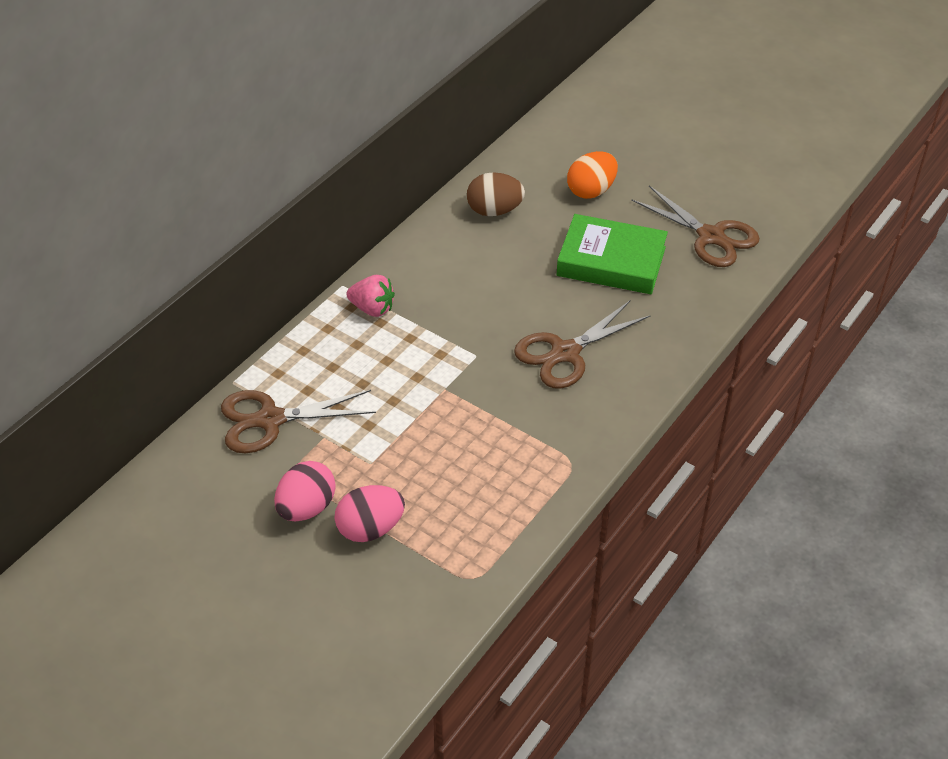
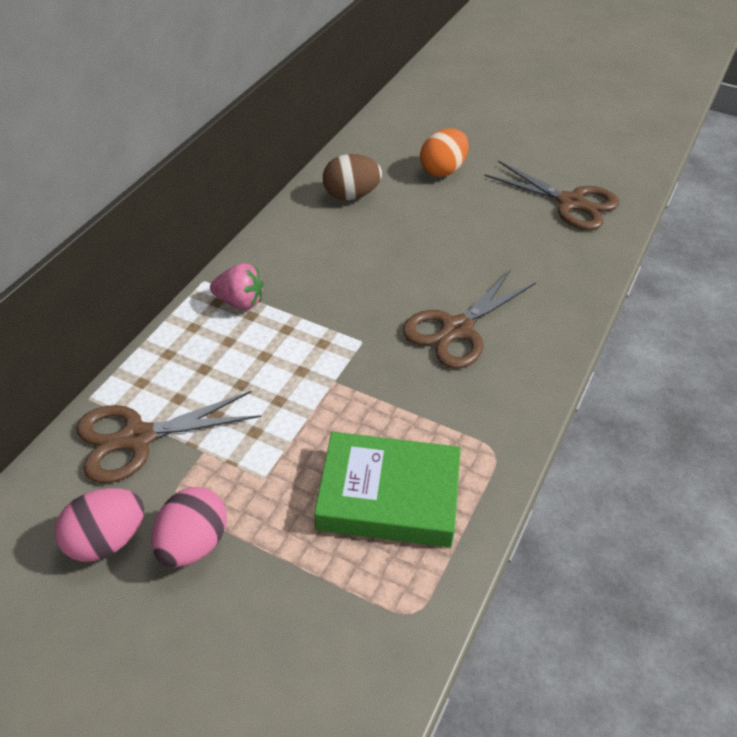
camera: 10 degrees left, 0 degrees up
pink egg [334,485,405,542] -> pink egg moved to [55,488,144,562]
green book [557,214,668,294] -> green book moved to [314,432,461,547]

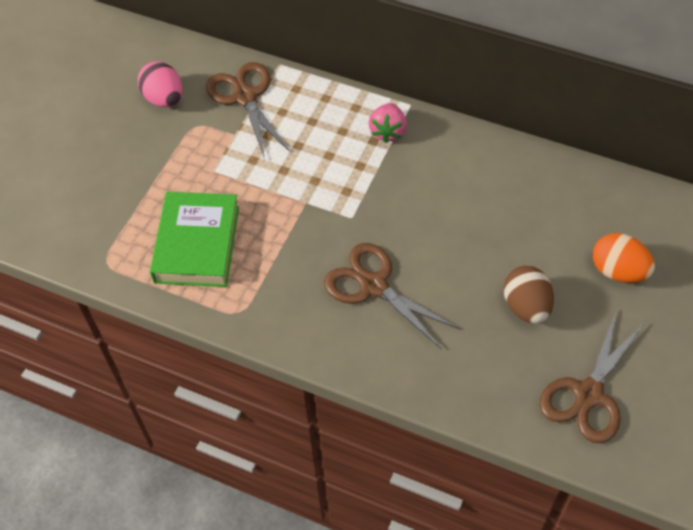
camera: 90 degrees right, 10 degrees up
pink egg [151,487,227,568] -> none
brown egg [323,154,382,200] -> brown egg moved to [503,266,554,324]

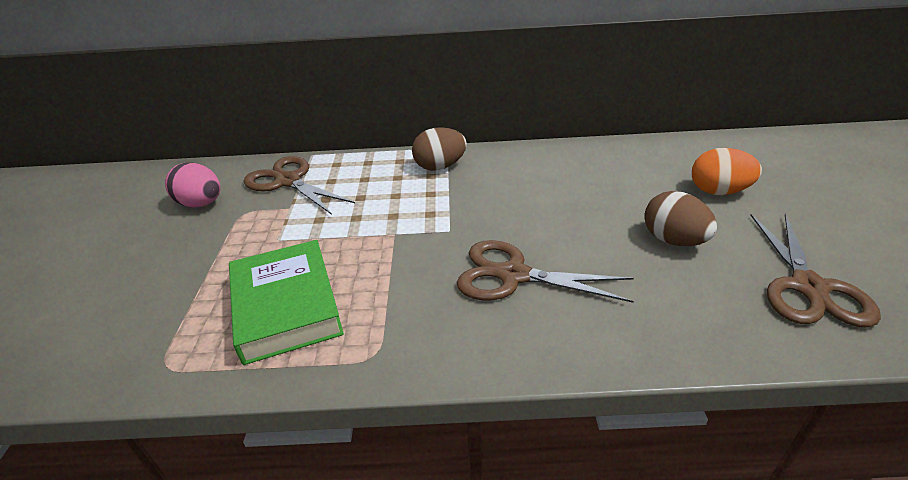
camera: 25 degrees left, 20 degrees down
pink strawberry [368,103,407,143] -> brown egg [412,127,467,171]

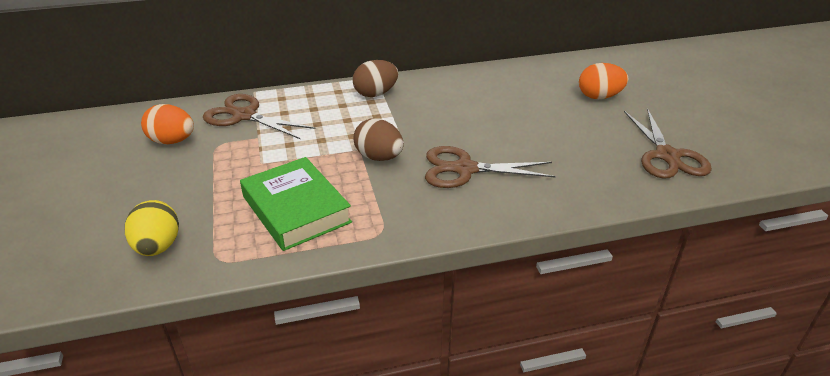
camera: 15 degrees left, 0 degrees up
pink egg [165,162,221,208] -> orange egg [141,104,194,144]
brown egg [644,191,717,246] -> brown egg moved to [354,119,404,161]
none -> yellow egg [125,200,179,256]

